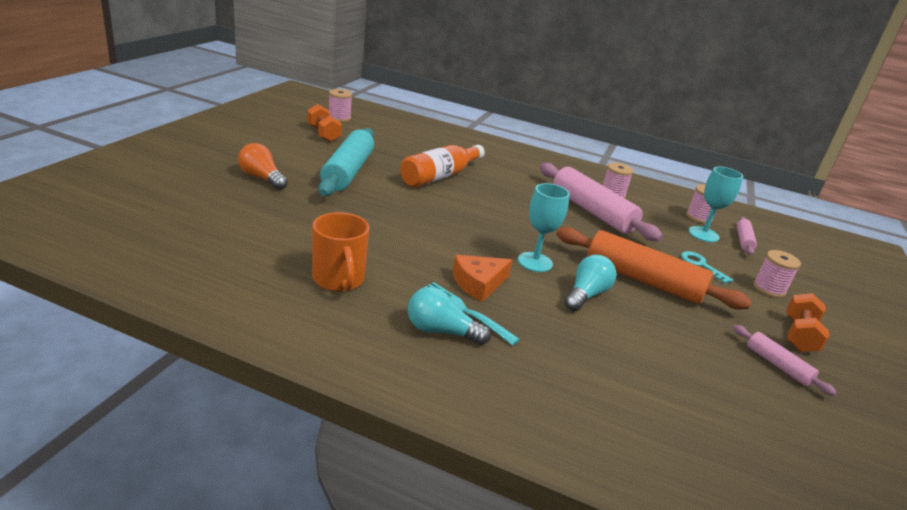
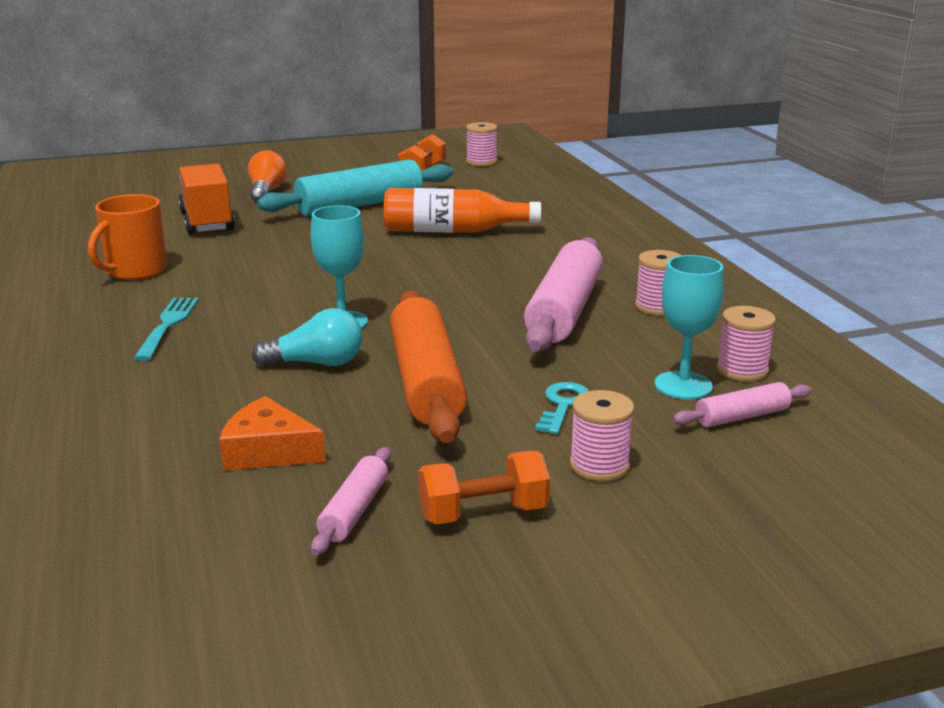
camera: 55 degrees right, 5 degrees down
turquoise light bulb [408,287,491,345] -> none
orange cheese [453,255,512,302] -> orange cheese moved to [219,396,326,471]
none -> orange truck [178,164,235,235]

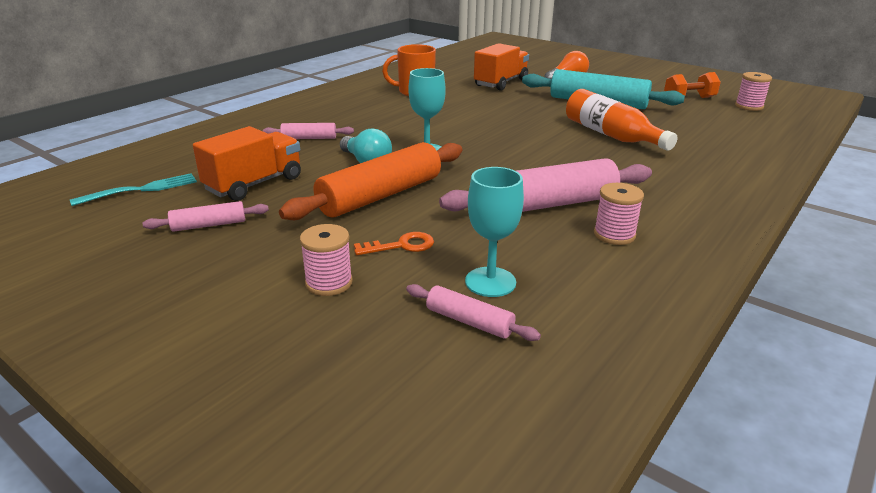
camera: 55 degrees right, 5 degrees up
turquoise fork [134,298,199,361] -> turquoise fork moved to [70,173,197,206]
orange cheese [219,396,326,471] -> orange truck [193,126,301,201]
orange dumbbell [418,451,550,525] -> none
turquoise key [536,382,589,434] -> orange key [354,232,434,255]
pink spool [717,306,776,382] -> none
none -> pink rolling pin [263,123,354,139]

